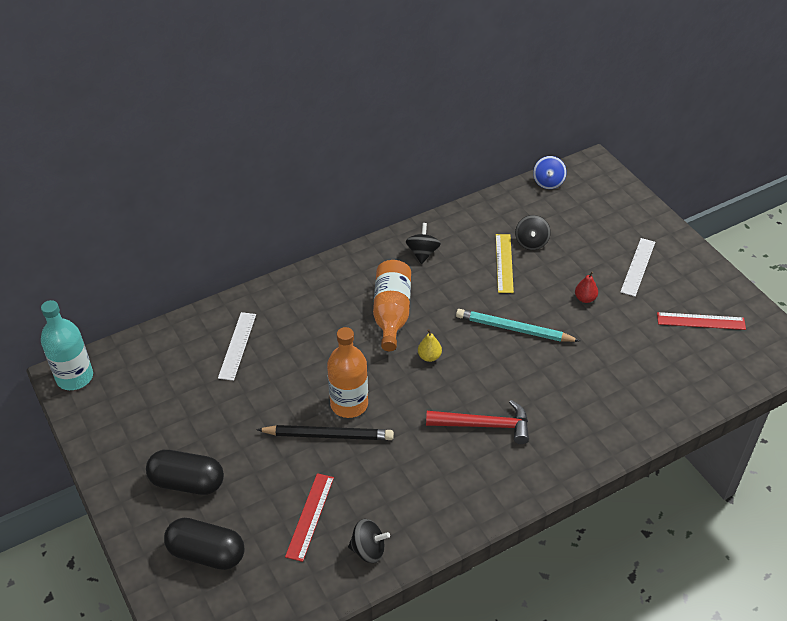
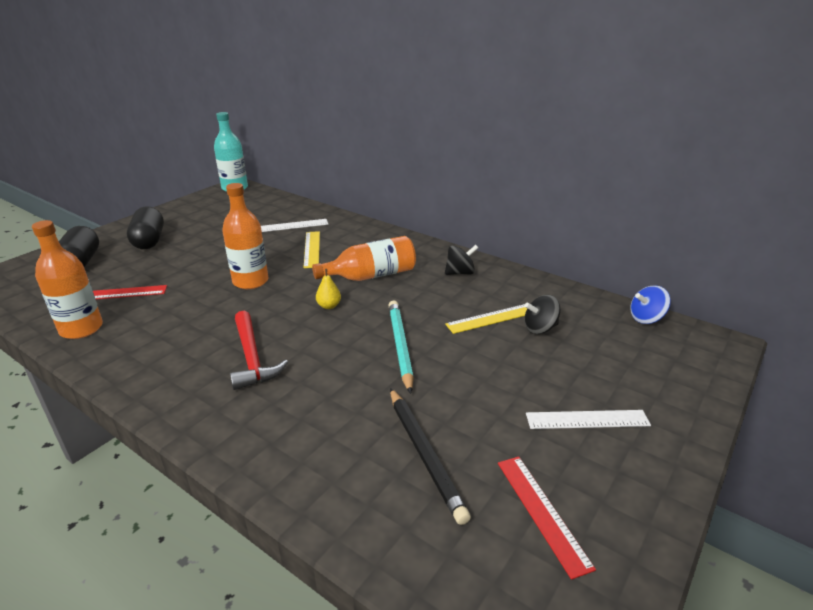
camera: 65 degrees right, 15 degrees down
black pencil [256,425,394,440] -> black pencil moved to [390,388,471,525]
black spinning top [348,519,390,563] -> orange bottle [32,220,103,339]
red pear [575,272,598,303] -> none
none -> yellow ruler [303,231,320,268]

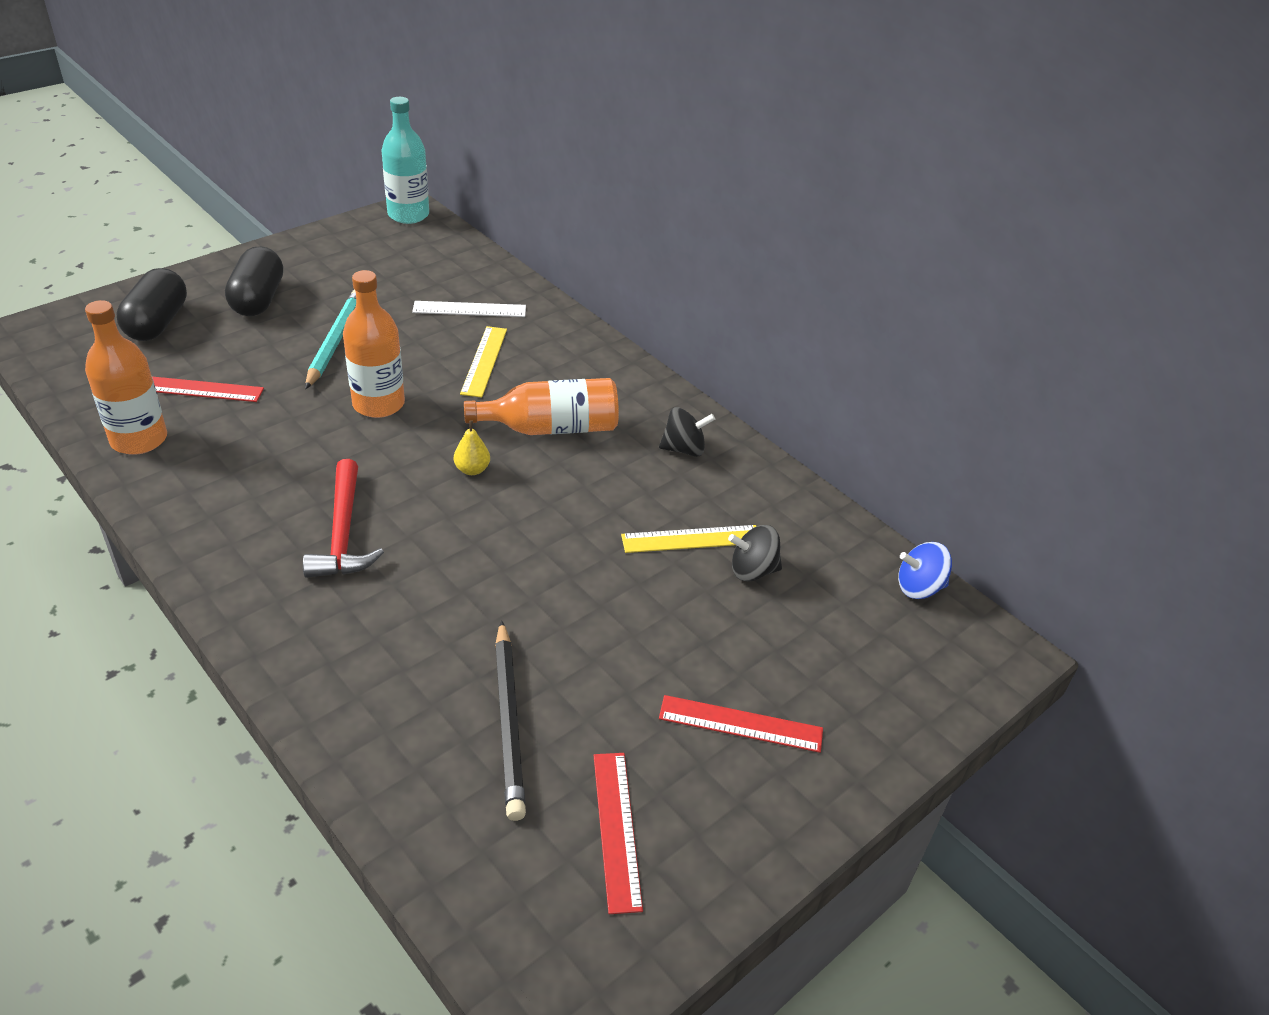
camera: 10 degrees right, 10 degrees up
turquoise pencil [389,300,414,394] -> turquoise pencil moved to [305,289,356,389]
white ruler [526,410,651,429] -> red ruler [659,695,823,753]

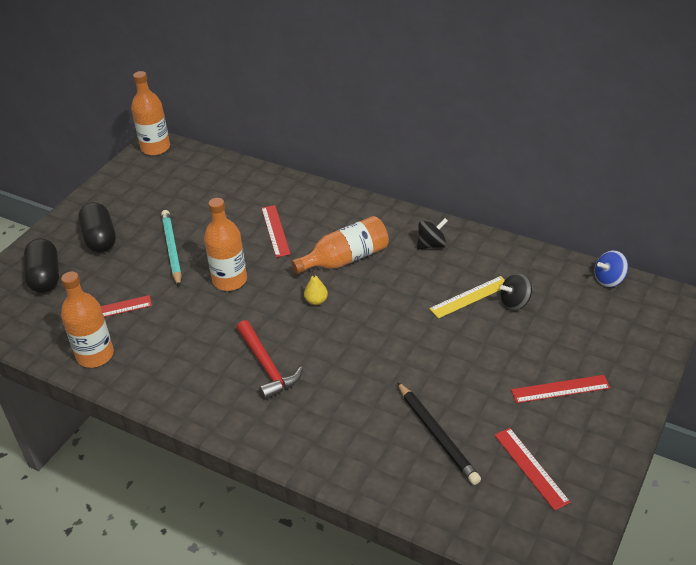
camera: 15 degrees left, 0 degrees up
turquoise bottle [381,97,429,224] -> orange bottle [131,71,170,155]
white ruler [412,301,526,317] -> none
yellow ruler [460,326,507,398] -> red ruler [261,205,291,257]

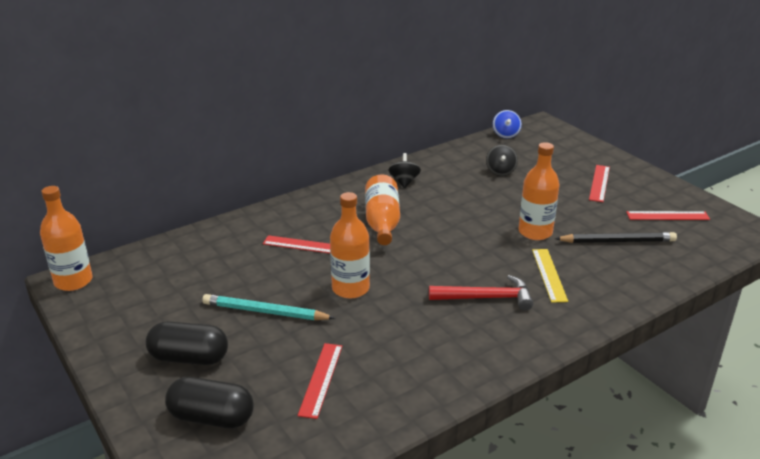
camera: 65 degrees left, 10 degrees down
orange bottle [61,271,114,368] -> orange bottle moved to [519,142,560,240]
yellow pear [304,270,328,305] -> none
yellow ruler [429,276,505,319] -> yellow ruler moved to [532,249,568,302]

